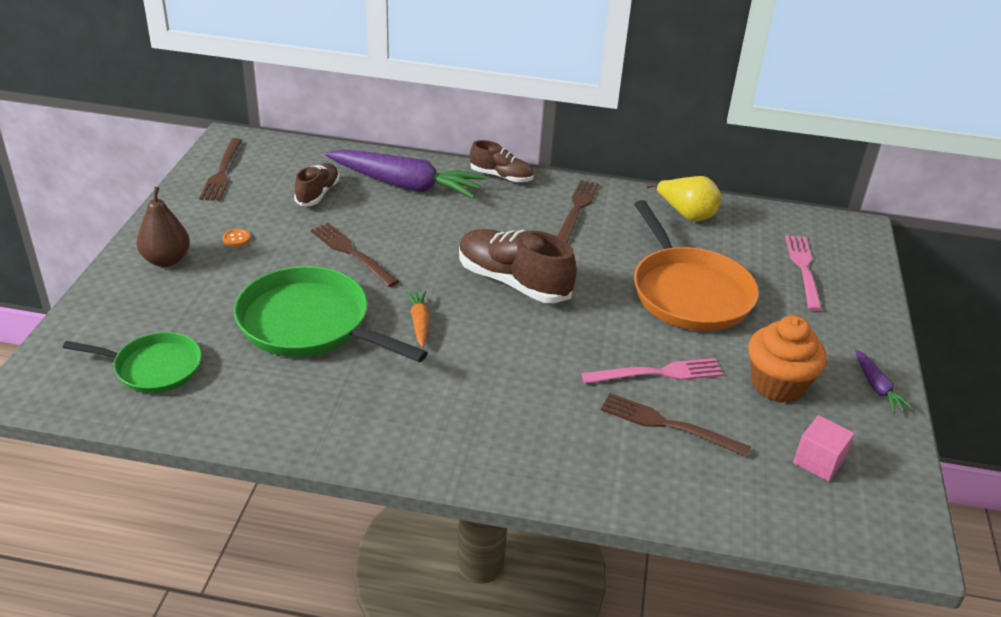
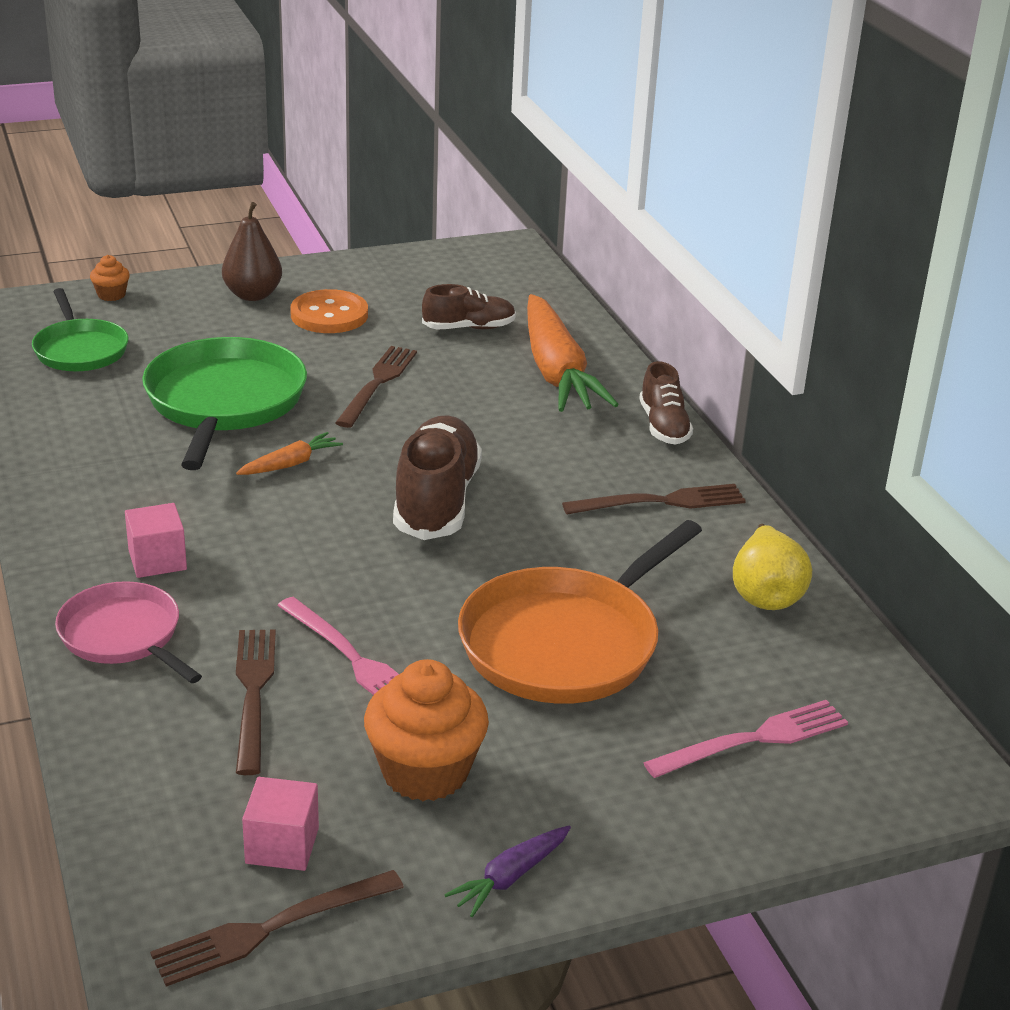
camera: 60 degrees right, 5 degrees down
brown fork [199,138,242,201] -> brown fork moved to [150,870,404,987]
orange button [222,229,250,247] -> orange button [290,289,368,333], size x2.30
purple carrot [325,150,486,198] -> orange carrot [527,294,619,412]
none -> pink pan [55,581,202,683]
none -> orange cupcake [90,255,130,301]
none -> pink cube [125,503,187,578]

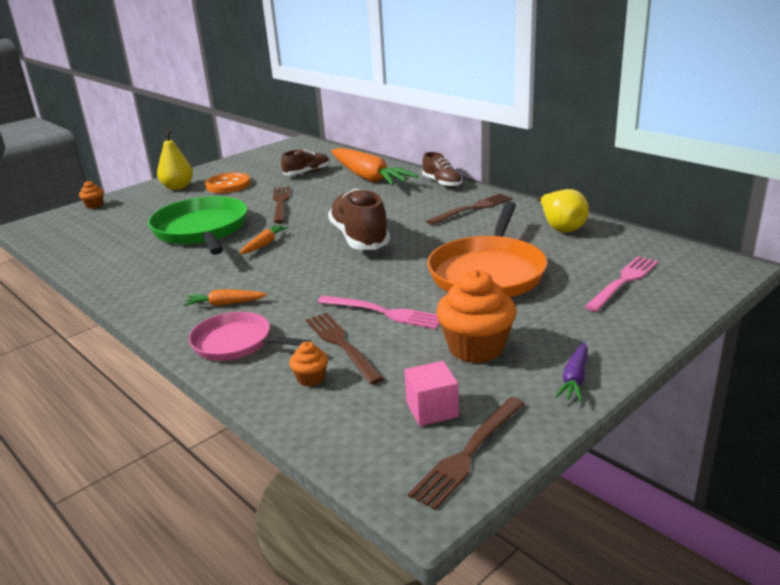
camera: 20 degrees left, 5 degrees down
green pan [32,288,129,372] -> none
pink cube [125,503,187,578] -> orange carrot [183,289,267,306]
brown pear [222,202,282,301] -> yellow pear [157,130,193,190]
none -> orange cupcake [289,341,328,387]

